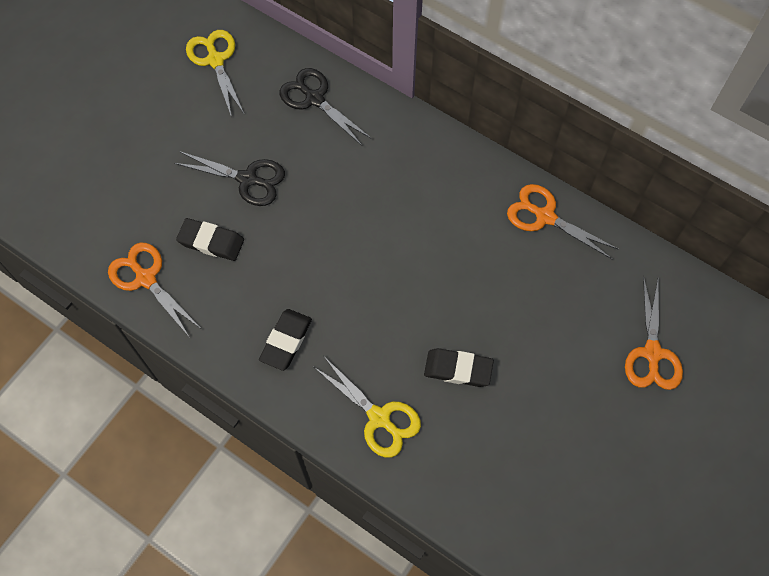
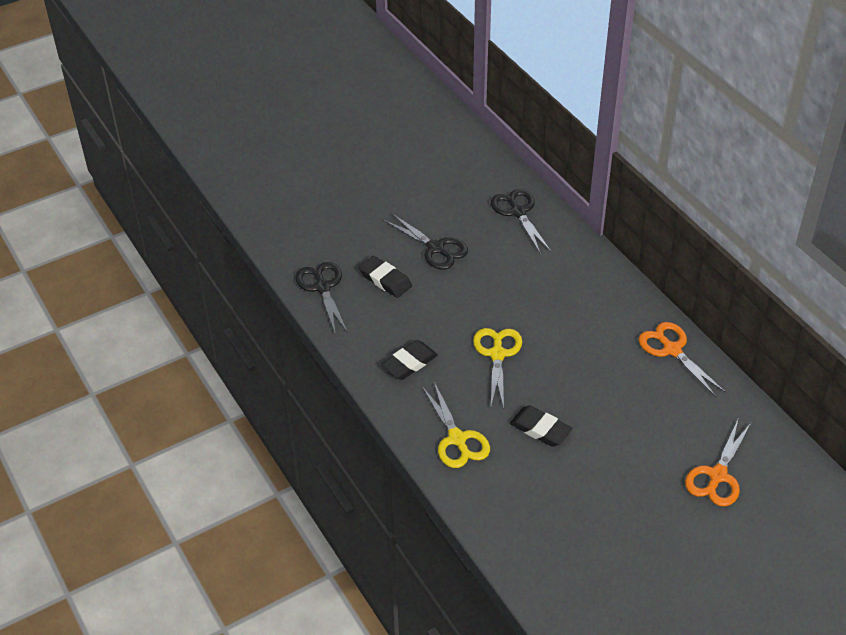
camera: 25 degrees right, 20 degrees down
orange scissors [108,243,200,338] -> black scissors [295,262,348,335]
yellow scissors [186,30,244,117] -> yellow scissors moved to [473,328,522,409]

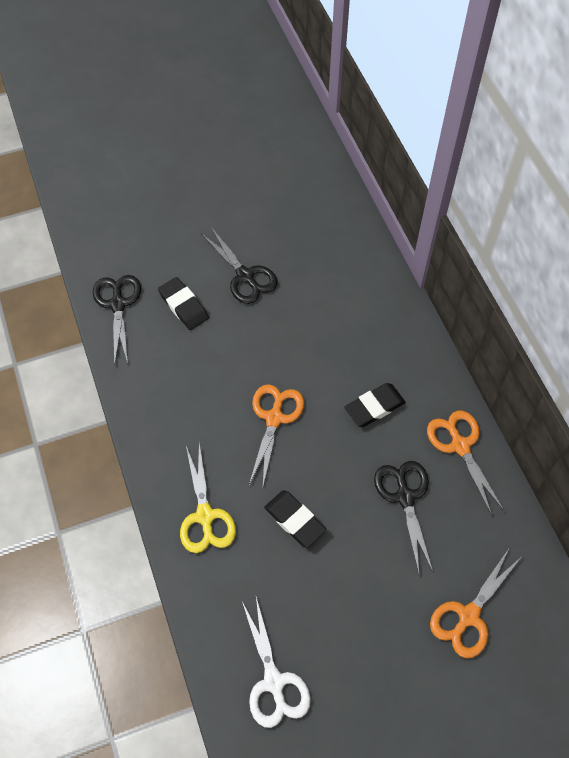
camera: 10 degrees right, 15 degrees up
black eraser [381,340,438,380] -> black eraser moved to [344,383,406,427]
yellow scissors [473,328,522,409] -> orange scissors [249,384,304,486]
black scissors [491,189,551,253] -> black scissors moved to [374,461,433,573]
none -> white scissors [242,597,311,728]

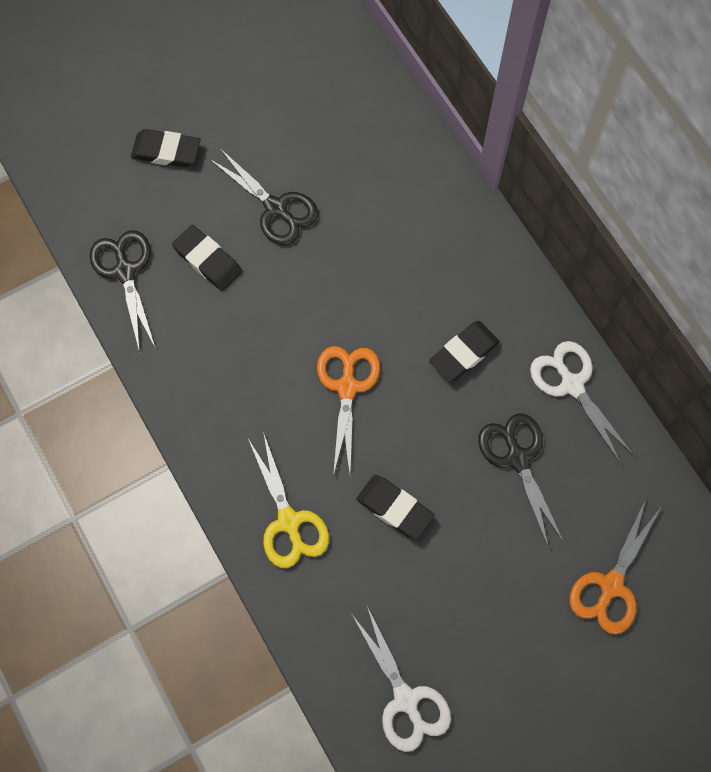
camera: 10 degrees left, 10 degrees up
orange scissors [427,411,504,516] -> white scissors [530,341,634,464]
none -> black eraser [131,129,201,167]

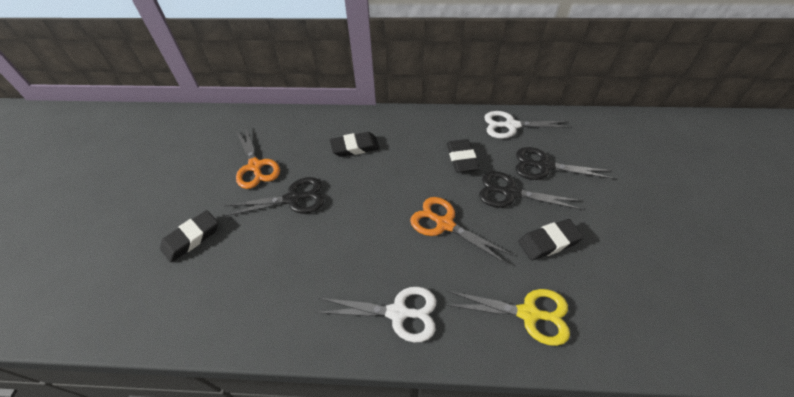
camera: 55 degrees left, 20 degrees down
black scissors [89,230,155,353] -> black scissors moved to [479,171,582,210]
black eraser [172,225,242,291] -> black eraser moved to [330,132,380,157]
white scissors [352,606,451,752] -> white scissors moved to [315,287,436,342]
orange scissors [569,499,662,635] -> orange scissors moved to [236,128,280,189]

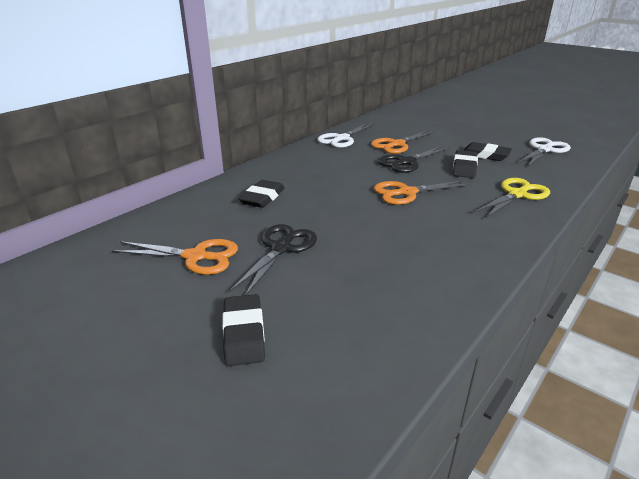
camera: 55 degrees left, 20 degrees down
white scissors [315,287,436,342] -> white scissors moved to [517,137,571,167]
black eraser [447,139,480,173] -> black eraser moved to [463,142,512,161]
black scissors [516,147,614,180] -> orange scissors [371,130,436,154]

